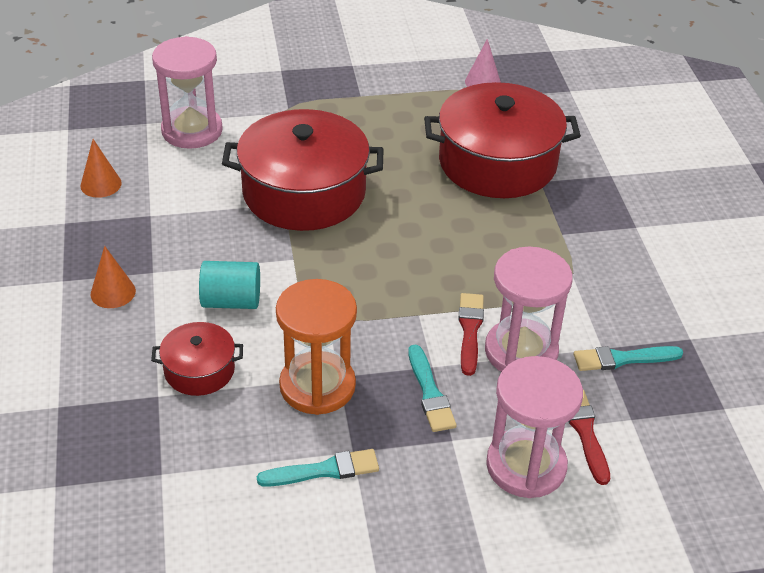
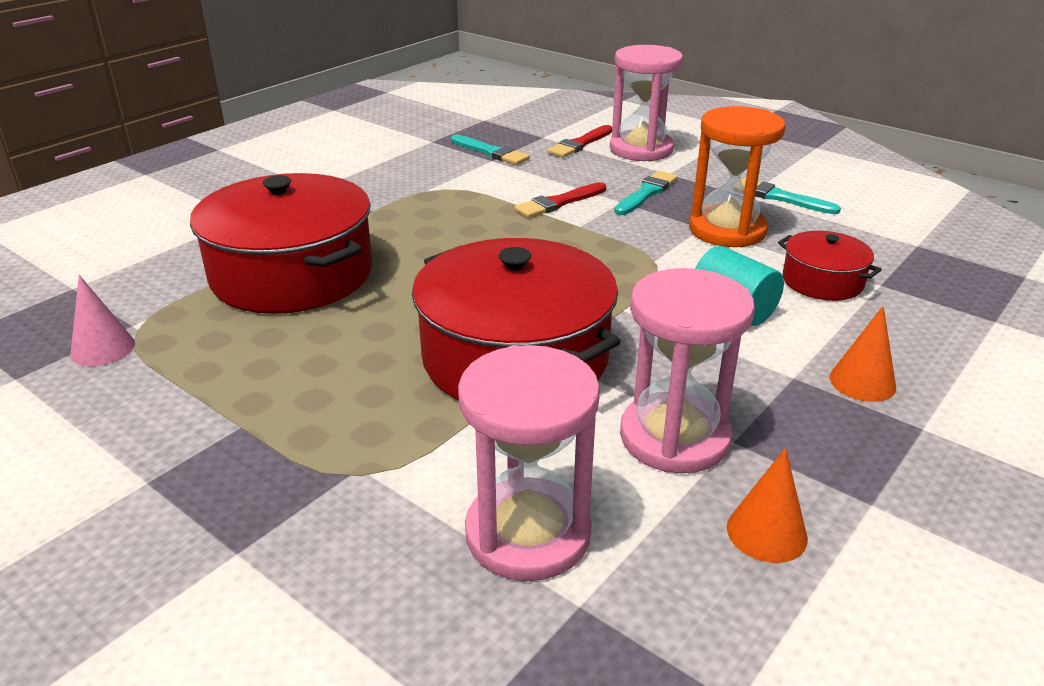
camera: 130 degrees left, 10 degrees down
pink hourglass [485,247,572,372] -> pink hourglass moved to [620,268,755,473]

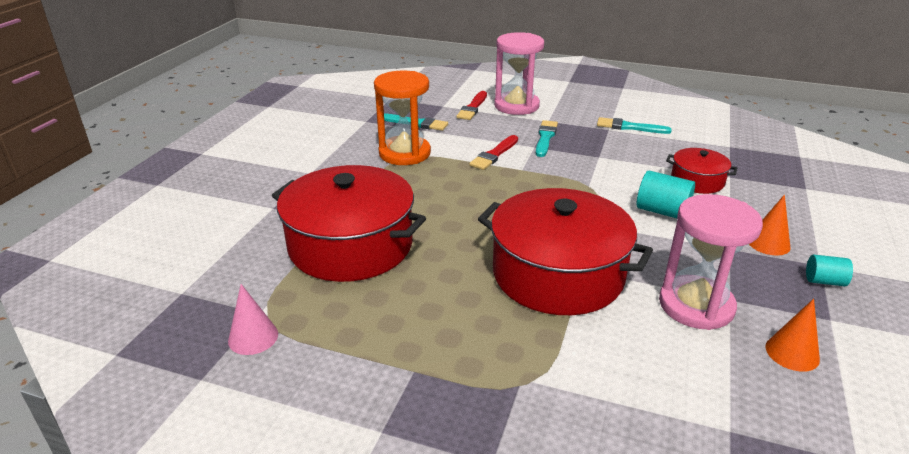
camera: 20 degrees left, 0 degrees up
pink hourglass [458,345,600,581] -> none
orange hourglass [689,106,786,247] -> orange hourglass moved to [374,70,431,165]
none -> turquoise cylinder [806,255,853,286]

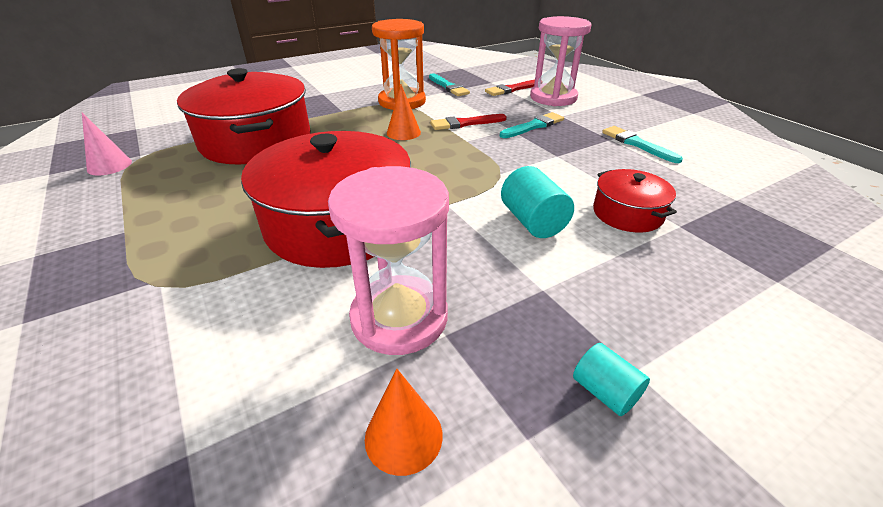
camera: 40 degrees right, 5 degrees up
orange cone [749,195,790,255] -> orange cone moved to [387,85,421,140]

